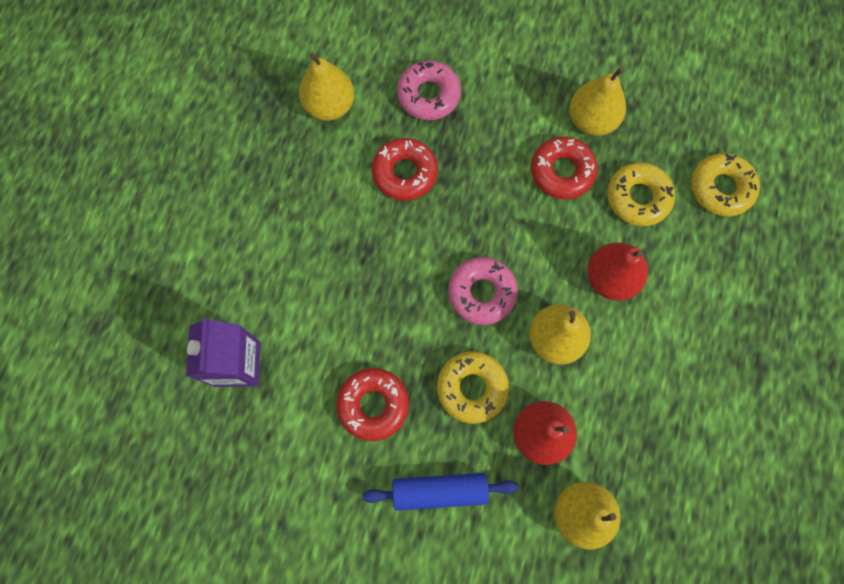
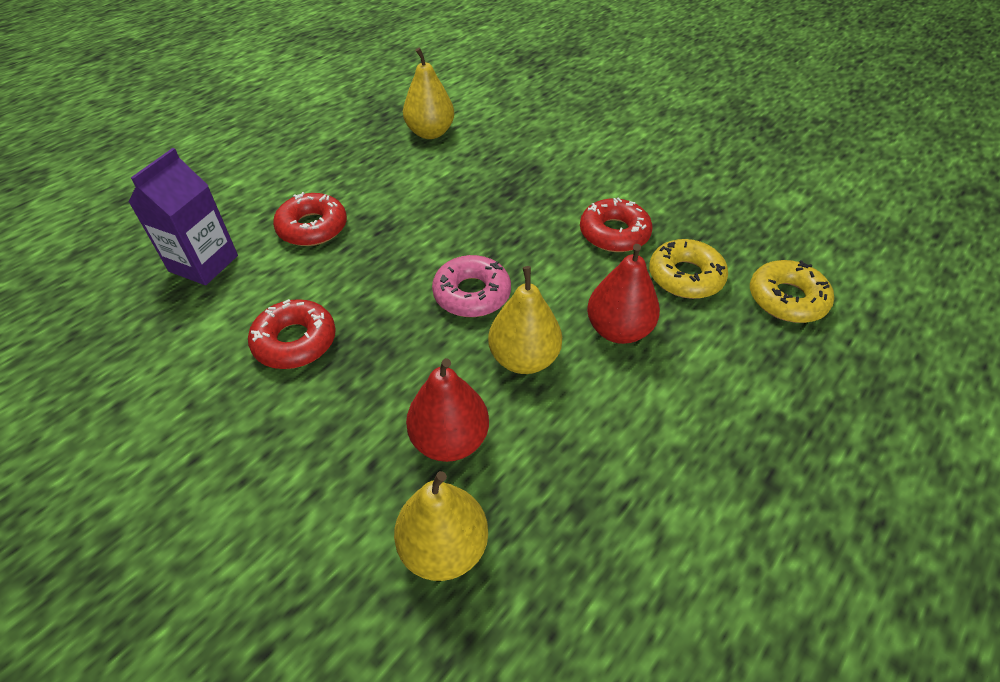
camera: 25 degrees right, 25 degrees down
blue rolling pin [362,473,518,511] -> none
red donut [372,138,438,201] -> red donut moved to [273,192,347,246]
pink donut [397,60,461,120] -> none
yellow donut [437,351,509,424] -> none
yellow pear [570,67,626,136] -> none

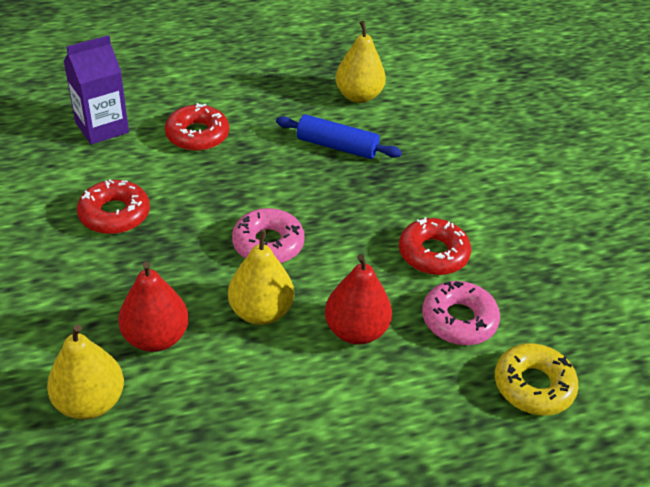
camera: 30 degrees right, 5 degrees down
yellow donut [649,239,728,299] -> pink donut [422,281,500,345]
none -> blue rolling pin [276,114,402,159]

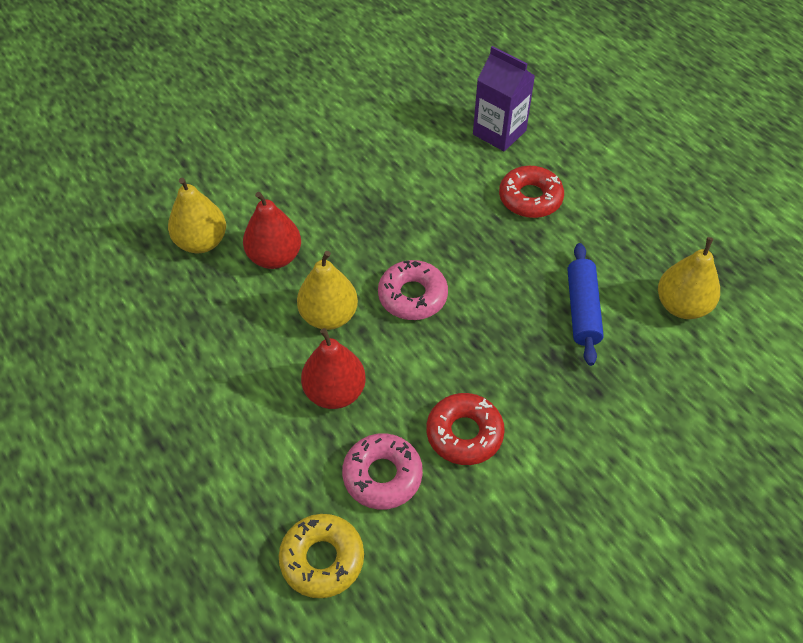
camera: 75 degrees right, 10 degrees up
red donut [77,179,150,234] -> none

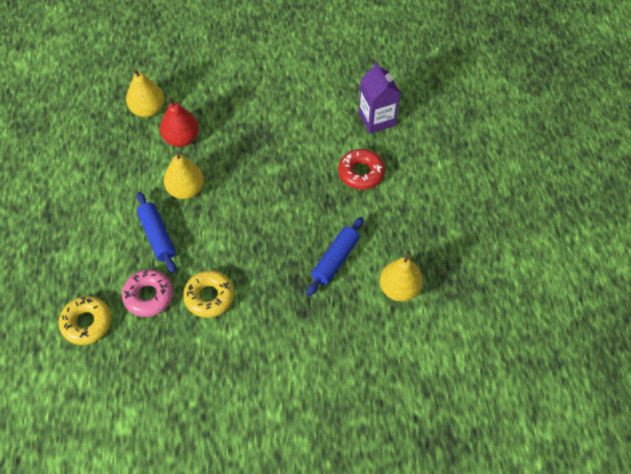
camera: 30 degrees right, 5 degrees up
red pear [301,328,366,409] -> blue rolling pin [137,192,176,273]
pink donut [378,260,448,320] -> none
red donut [427,393,505,465] -> yellow donut [183,270,234,318]

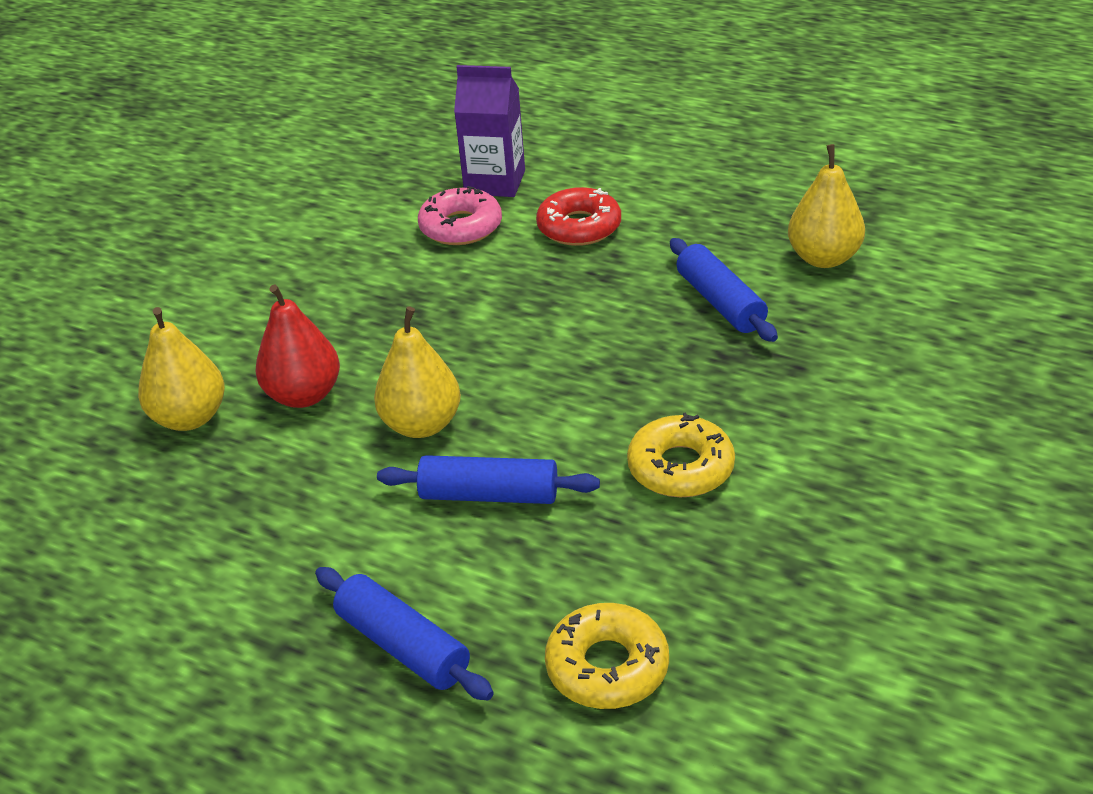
camera: 55 degrees left, 20 degrees down
pink donut [122,270,173,317] -> pink donut moved to [418,186,502,245]
none -> blue rolling pin [315,567,494,700]

